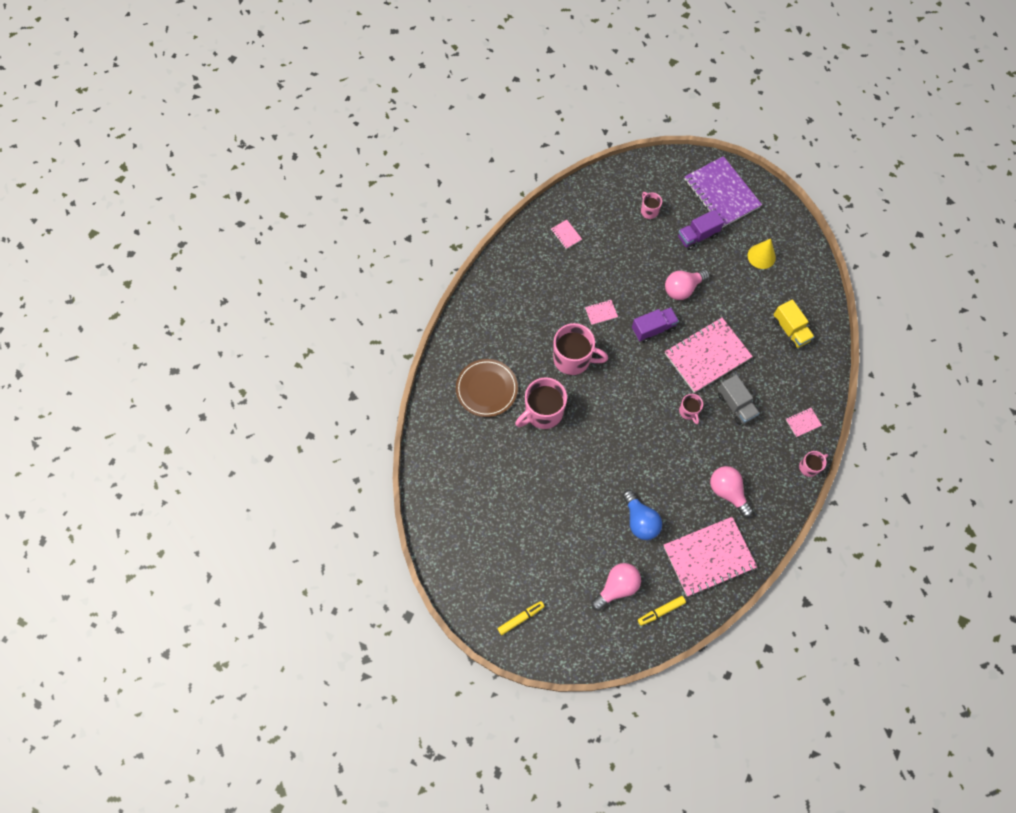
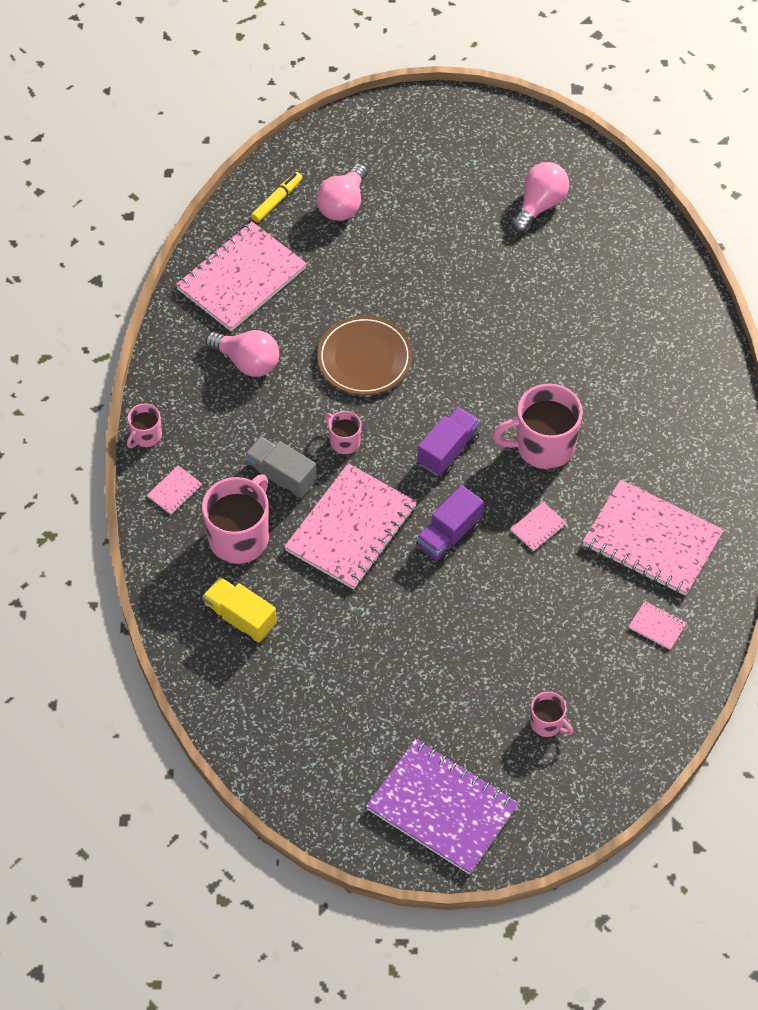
camera: 155 degrees right, 10 degrees down
brown plate [456,359,518,417] -> brown plate moved to [317,316,412,395]
yellow marker [497,601,545,635] -> none
pink mug [515,377,567,429] -> pink mug moved to [202,474,269,564]
blue light bulb [623,490,662,540] -> none
pink light bulb [665,269,710,300] -> pink light bulb moved to [512,162,569,233]
purple truck [678,209,724,250] -> purple truck moved to [417,407,480,476]
yellow cone [748,239,776,269] -> none
none -> pink notebook [582,480,724,596]

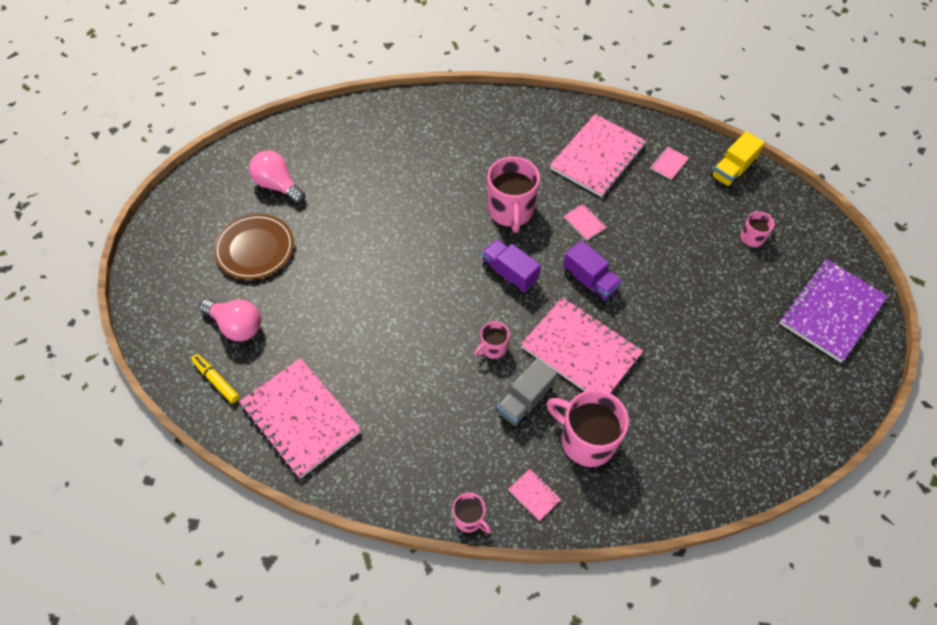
camera: 85 degrees left, 0 degrees up
yellow truck [202,577,277,644] -> yellow truck moved to [711,131,765,189]
pink light bulb [205,330,279,377] -> none
brown plate [317,316,412,395] -> brown plate moved to [213,214,294,280]

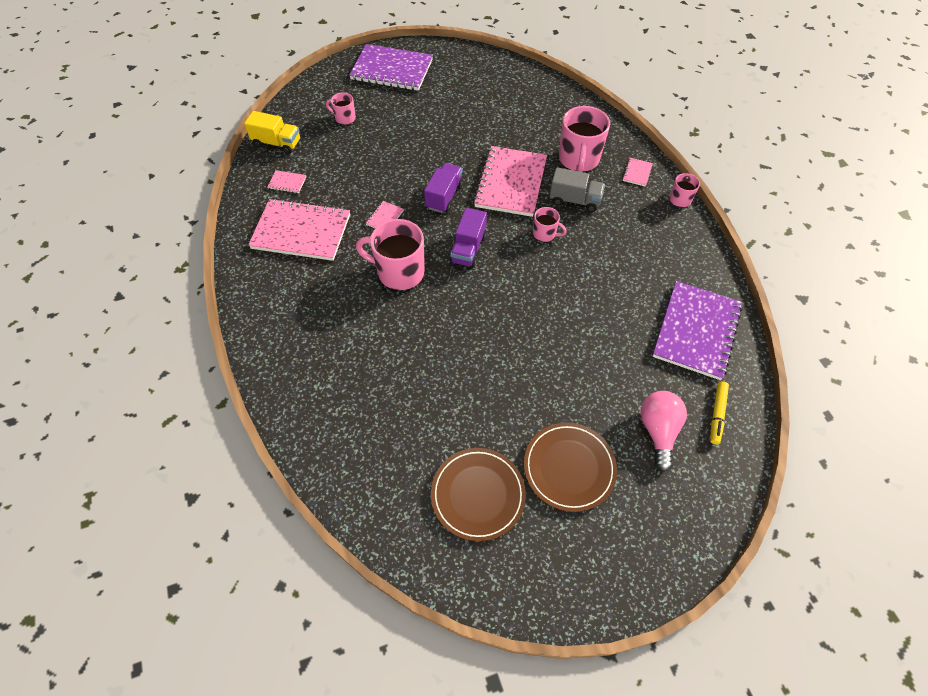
camera: 115 degrees left, 0 degrees up
pink notebook [239,358,361,479] -> purple notebook [652,281,743,380]
pink light bulb [249,150,305,204] -> brown plate [431,448,526,541]
pink mug [488,156,540,233] -> pink mug turned 135 degrees counterclockwise [356,219,425,290]

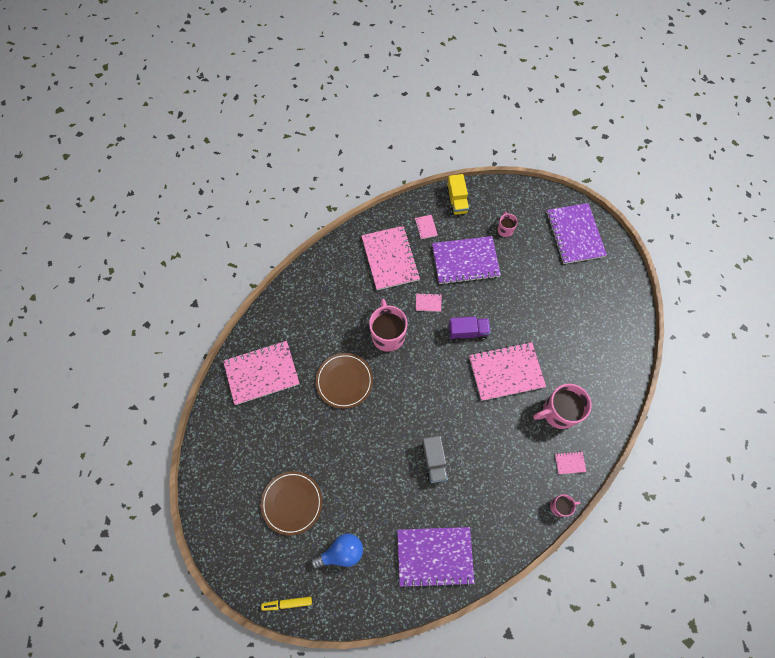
camera: 65 degrees right, 10 degrees up
brown plate [431,448,526,541] -> brown plate moved to [316,353,373,409]
purple truck [450,208,487,268] -> none
pink mug [533,207,567,242] -> none
grey truck [550,167,605,212] -> grey truck moved to [421,436,448,483]
pink light bulb [640,391,687,472] -> blue light bulb [311,534,363,569]
yellow marker [710,381,729,444] -> yellow marker moved to [261,597,312,611]
none -> pink notebook [223,341,300,405]
none -> purple notebook [432,236,501,285]

